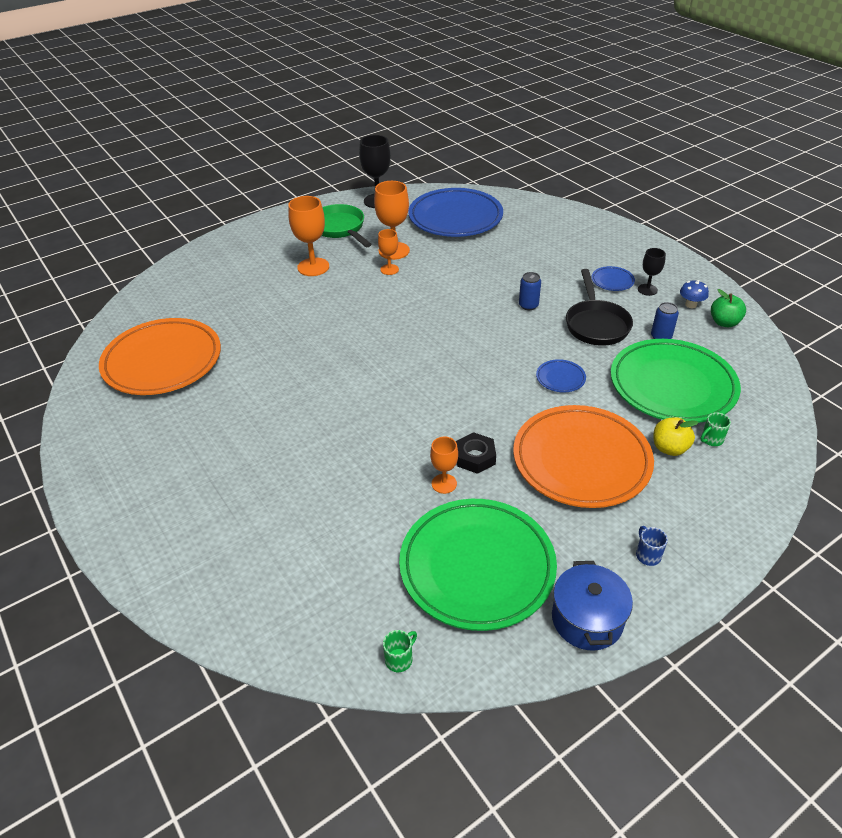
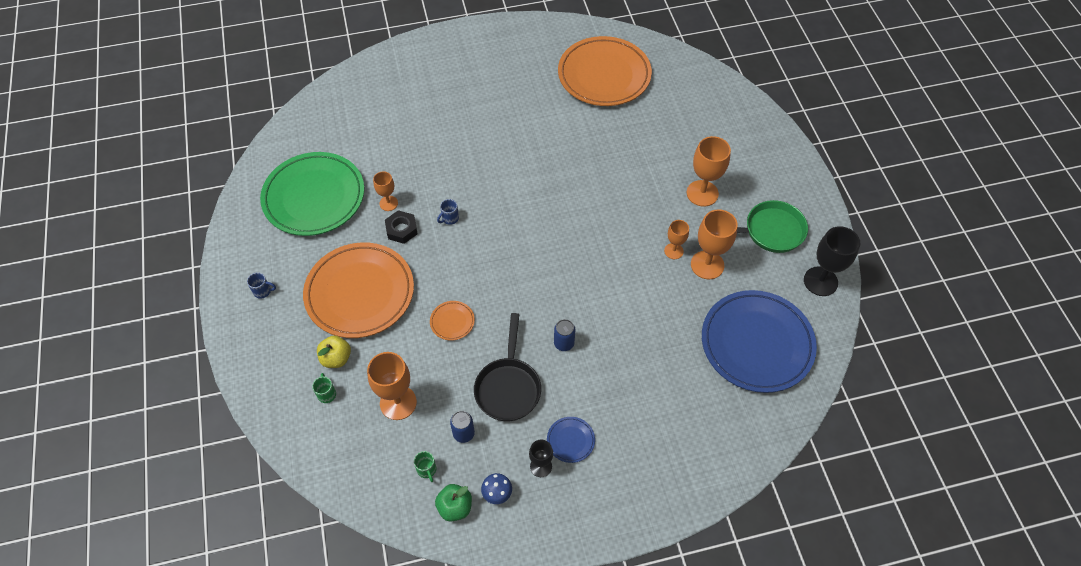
camera: 110 degrees right, 15 degrees up
green mug [383,630,417,672] -> green mug moved to [414,451,436,482]
blue plate [536,359,586,393] -> orange plate [430,301,475,341]
blue pot [552,561,633,651] -> none
black pan [566,269,633,346] -> black pan turned 105 degrees counterclockwise [474,313,541,421]
green plate [611,339,741,423] -> orange goblet [367,352,417,420]
none -> blue mug [437,199,459,225]

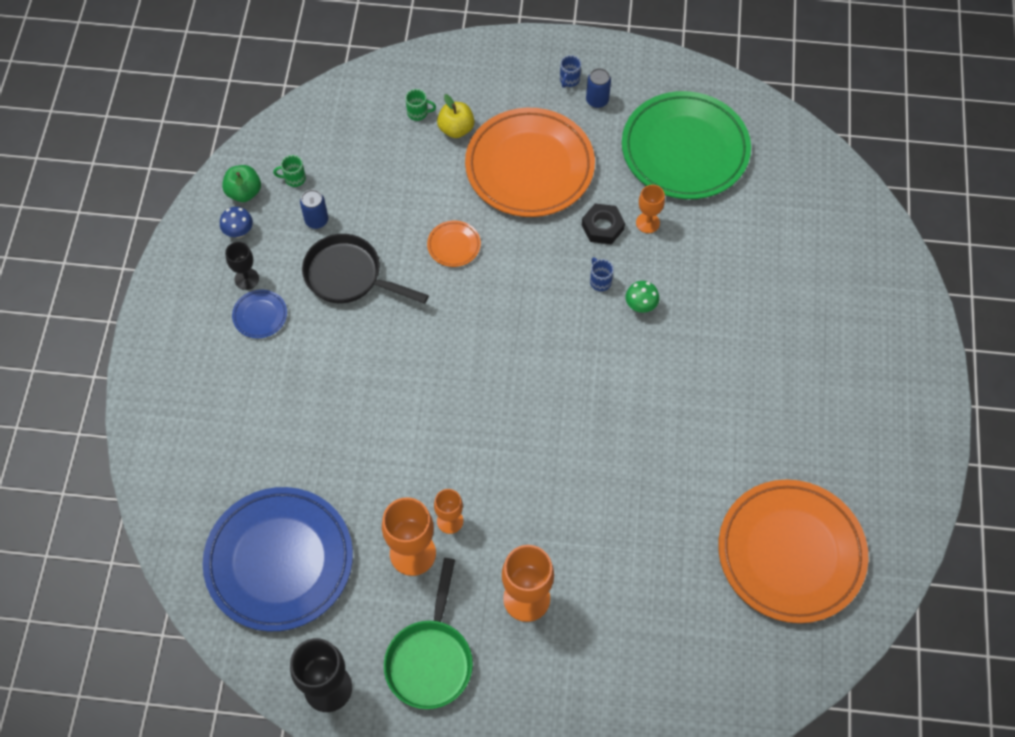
camera: 110 degrees right, 5 degrees up
orange goblet [367,352,417,420] -> none
blue can [554,319,575,351] -> blue can moved to [586,68,611,108]
none -> green mushroom [626,281,659,313]

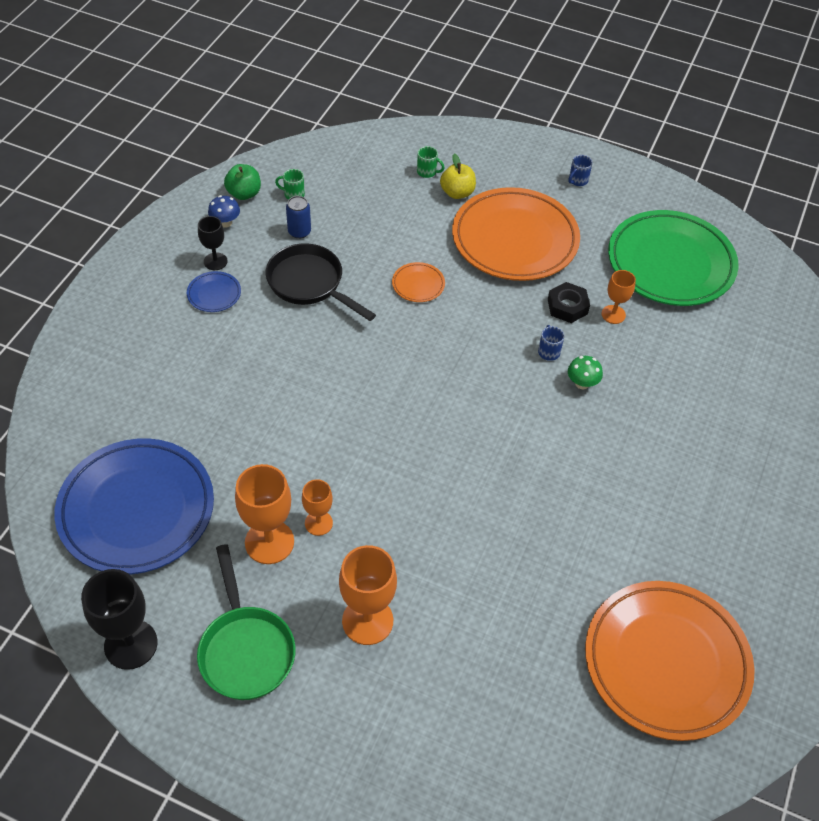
camera: 15 degrees right, 10 degrees down
green pan [384,558,473,709] -> green pan turned 45 degrees counterclockwise [197,544,296,700]
blue can [586,68,611,108] -> none

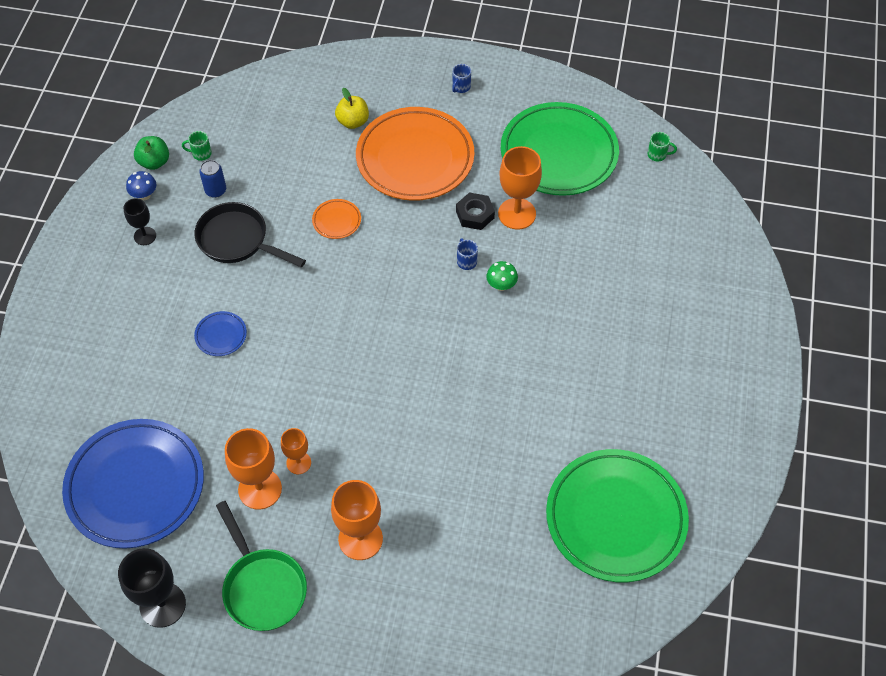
camera: 10 degrees left, 5 degrees up
blue plate [187,271,241,312] -> blue plate moved to [194,311,247,356]
green mug [417,146,445,178] -> green mug moved to [647,132,677,162]
orange plate [585,581,755,741] -> green plate [546,449,689,582]
orange goblet [601,270,636,324] -> orange goblet [498,146,542,230], size x1.73

